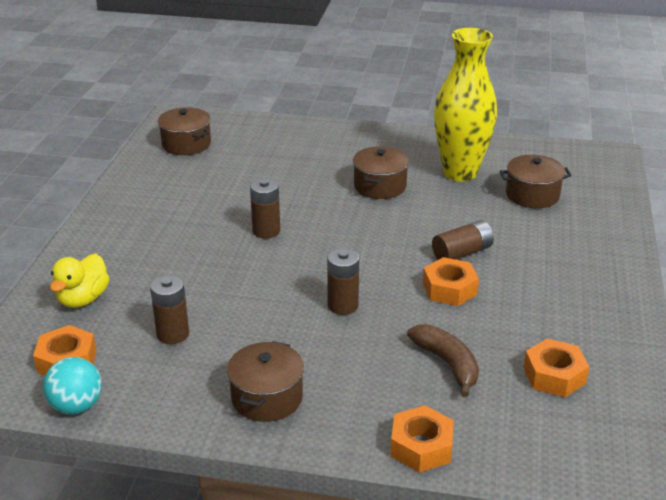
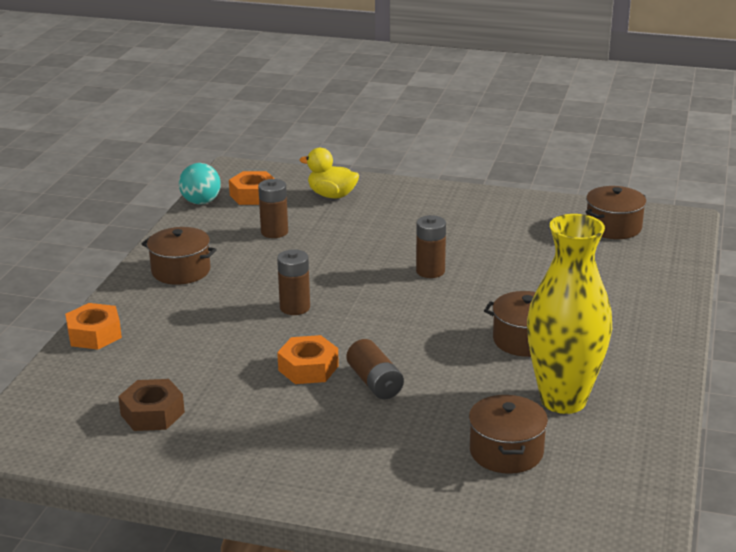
camera: 95 degrees right, 5 degrees down
brown banana [407,324,479,397] -> none
orange nut [523,338,589,397] -> brown nut [118,379,185,431]

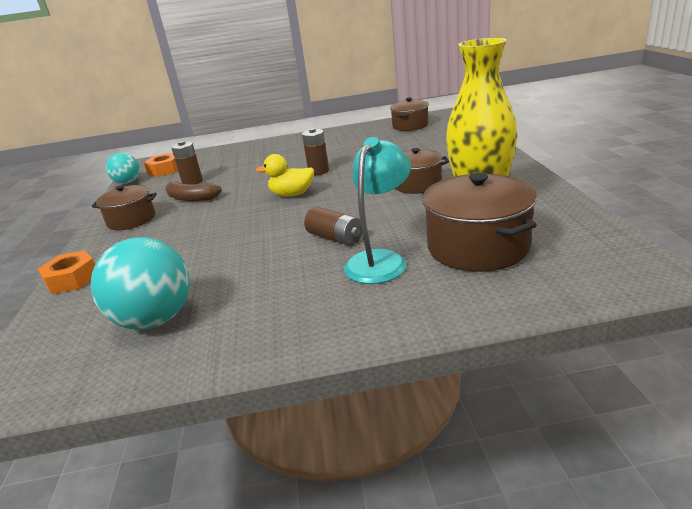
camera: 20 degrees left, 0 degrees up
brown nut [118,379,185,431] -> turquoise ball [90,237,190,330]
brown battery [277,249,310,315] -> none
orange nut [277,335,339,384] -> none
yellow duck [300,148,359,198] -> yellow duck moved to [256,154,314,197]
brown pot [469,395,548,474] -> brown pot [422,173,537,272], size x1.58
none -> brown banana [166,182,222,202]
none -> turquoise lamp [344,137,411,284]

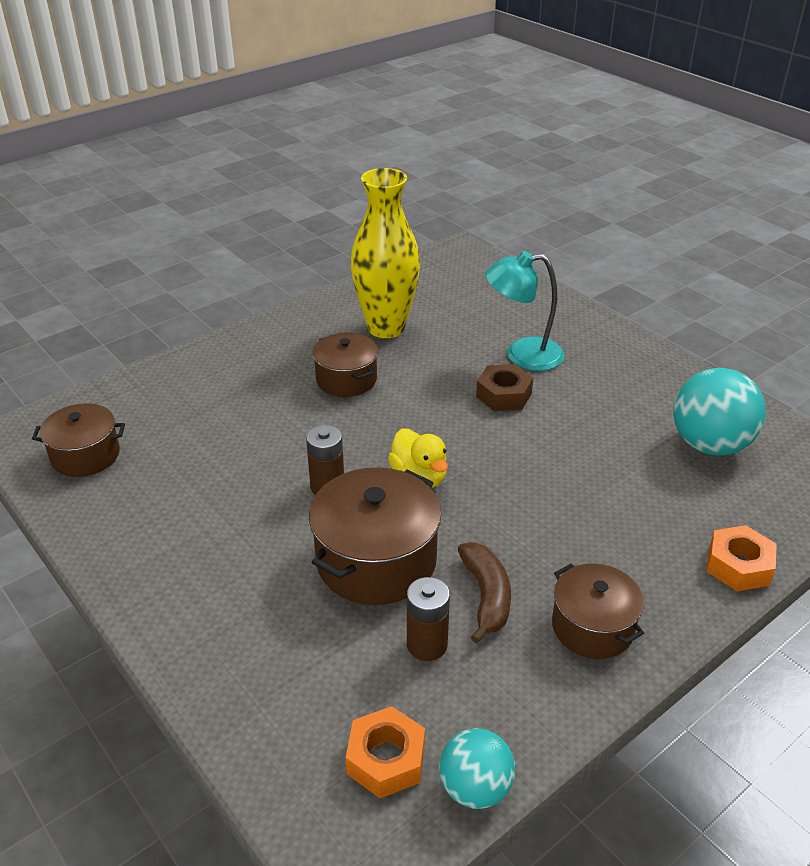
camera: 125 degrees left, 10 degrees up
brown battery [304,207,362,246] -> brown nut [476,364,533,411]
brown pot [422,173,537,272] -> brown pot moved to [309,467,442,605]

